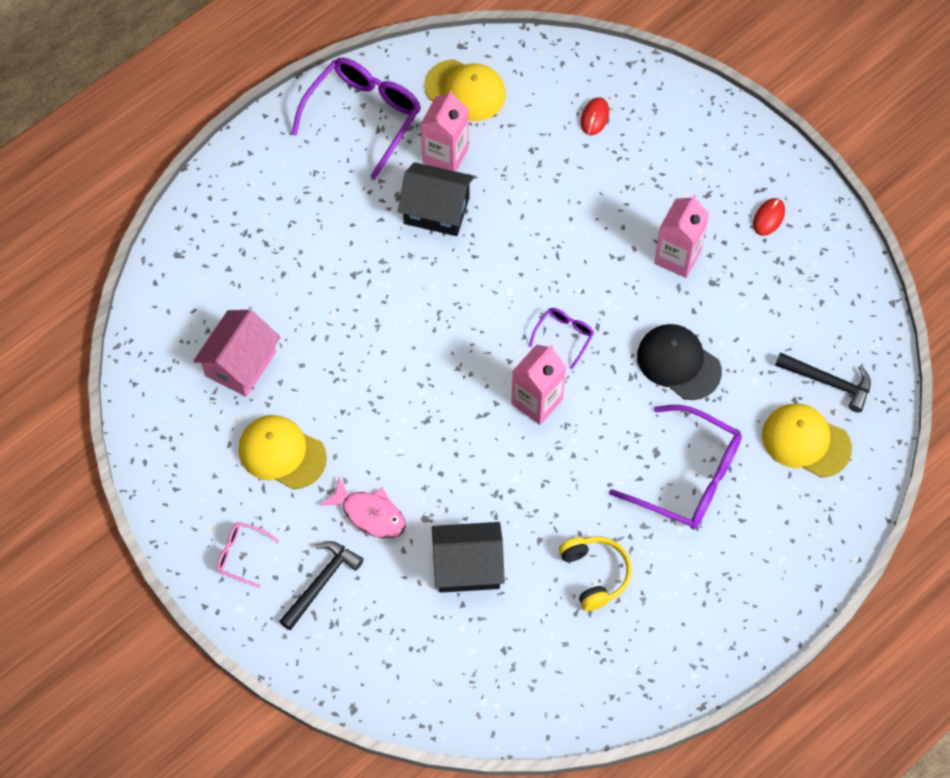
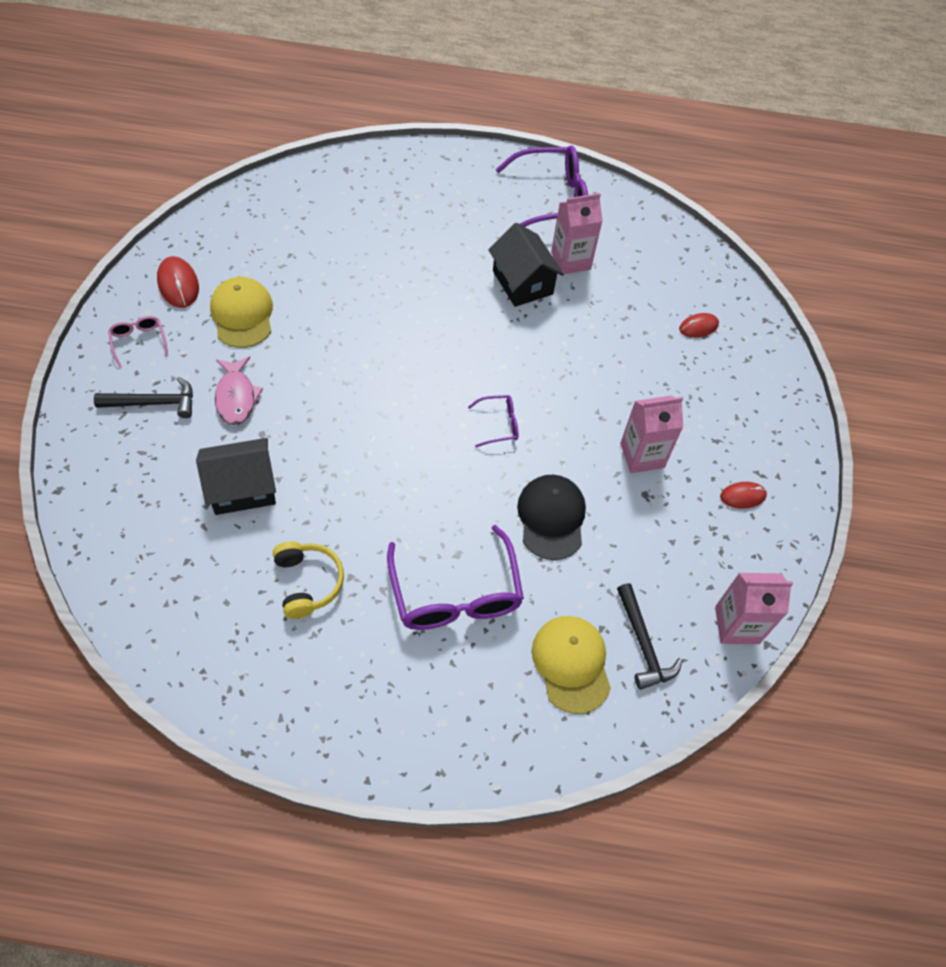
camera: 45 degrees right, 5 degrees down
pink house [193,310,280,397] -> none
yellow cap [424,59,506,121] -> none
black house [432,522,505,593] -> black house turned 60 degrees counterclockwise [196,438,276,515]
pink carton [511,344,566,425] -> pink carton moved to [715,573,793,644]
yellow headphones [559,536,632,611] -> yellow headphones turned 45 degrees counterclockwise [273,541,344,619]
none -> red mouse [157,256,199,308]

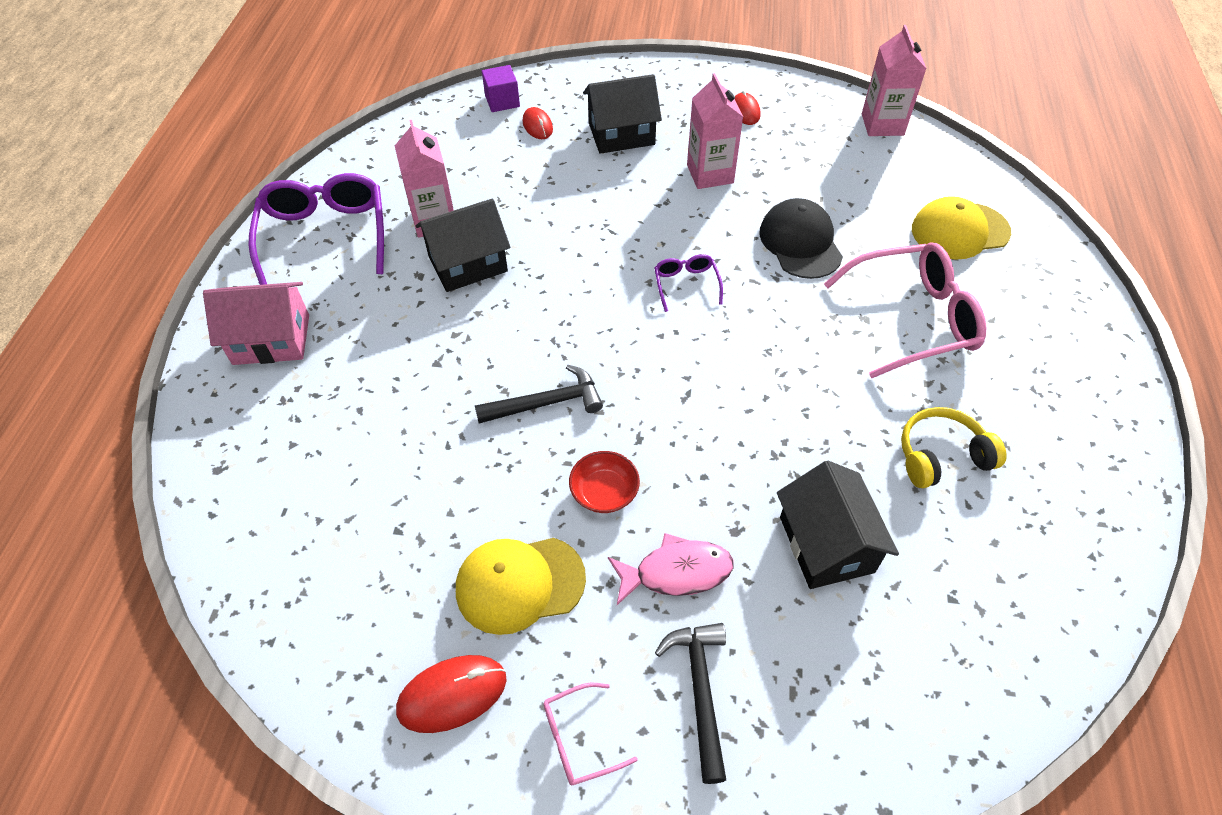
camera: 85 degrees left, 5 degrees down
purple glasses [387,525,524,630] -> pink glasses [824,242,986,378]
black cap [517,475,586,560] -> black cap turned 75 degrees clockwise [759,198,843,279]
black hammer [617,583,683,690] -> black hammer moved to [475,365,603,424]
none -> pink house [203,282,309,365]
none -> purple cube [482,65,520,112]
none -> red bowl [569,451,640,513]
none -> black house [583,74,662,154]

